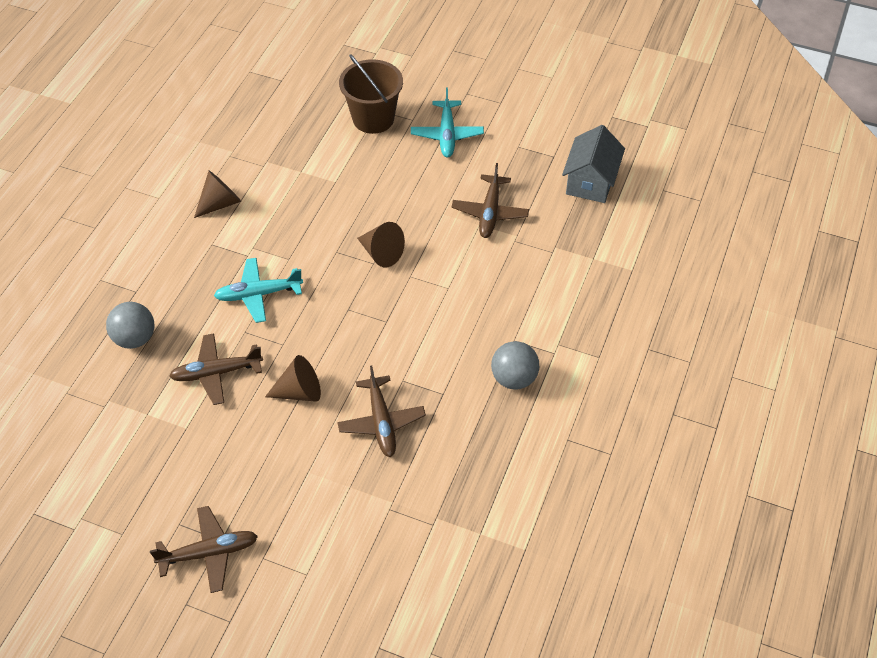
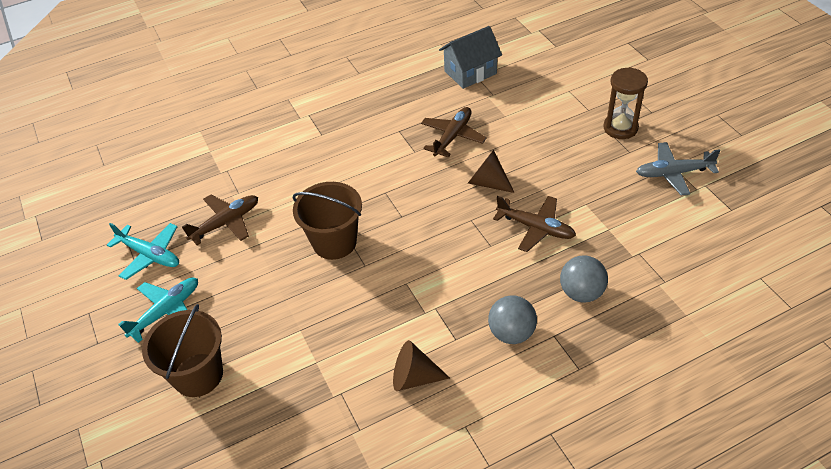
camera: 135 degrees left, 5 degrees down
brown plane [150,506,258,593] -> brown hourglass [603,67,648,139]
turquoise plane [214,258,303,323] -> turquoise plane moved to [107,223,179,280]
brown cone [357,222,405,267] -> brown bucket [293,182,362,260]
grey ball [491,341,539,390] -> grey ball moved to [488,295,537,344]
grey house [562,125,625,203] -> grey house moved to [439,26,502,89]
none -> grey plane [636,142,720,196]

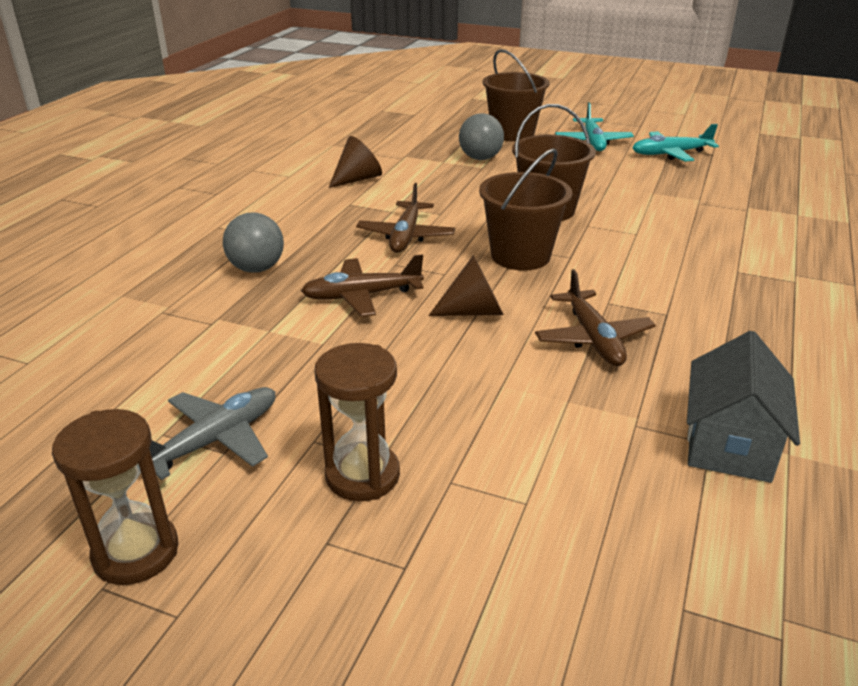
camera: 135 degrees right, 15 degrees down
brown plane [182,195,258,245] -> brown plane moved to [356,183,455,253]
grey ball [488,295,537,344] -> grey ball moved to [459,113,504,160]
none -> brown hourglass [52,409,179,585]
none -> brown bucket [479,148,572,271]

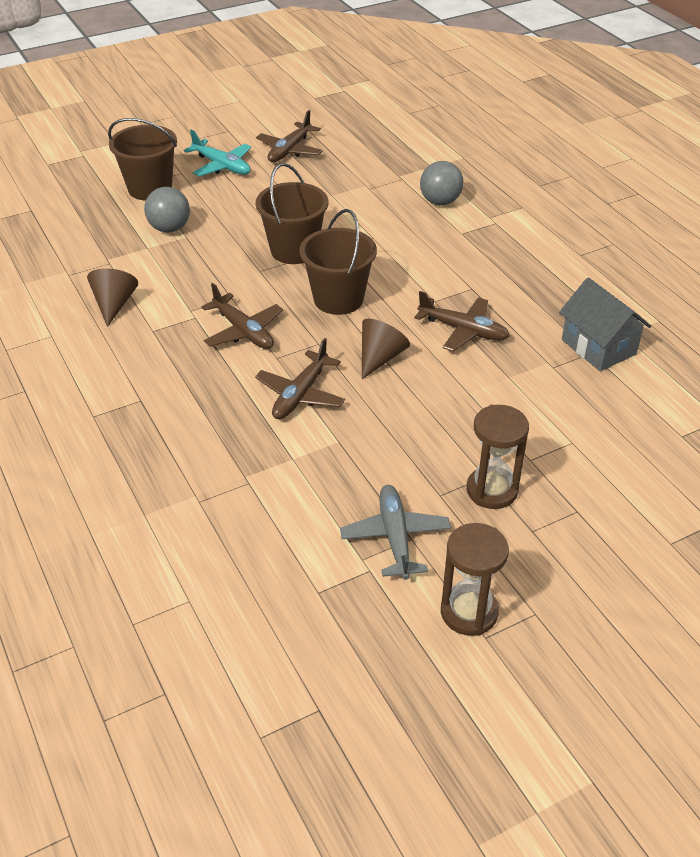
camera: 50 degrees left, 10 degrees up
grey ball [223,212,284,273] -> grey ball moved to [420,161,464,205]
turquoise plane [632,124,719,162] -> brown plane [256,110,323,162]

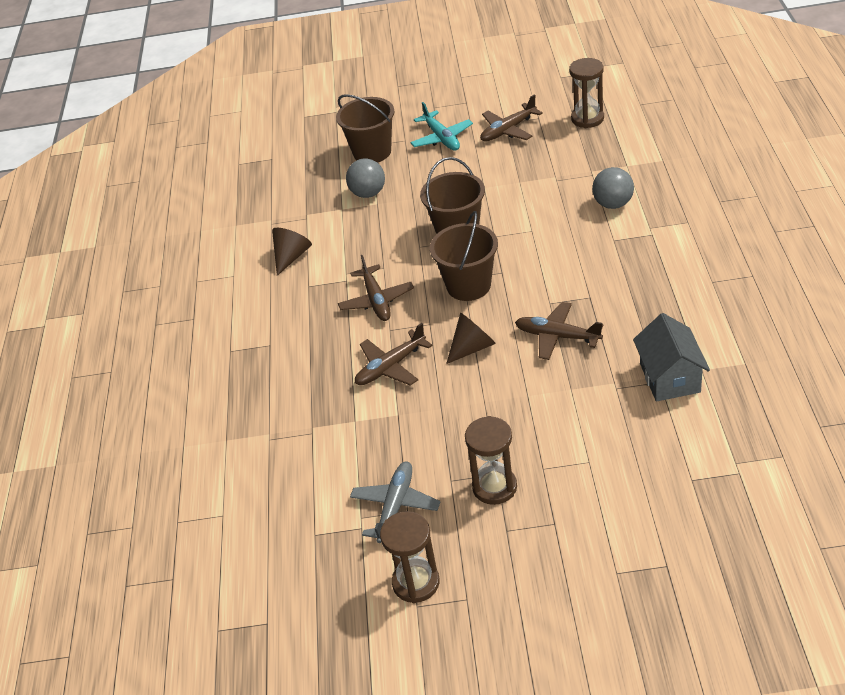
camera: 30 degrees right, 0 degrees up
brown plane [414,291,510,351] -> brown plane turned 150 degrees clockwise [515,302,603,360]
none -> brown hourglass [569,58,604,128]

